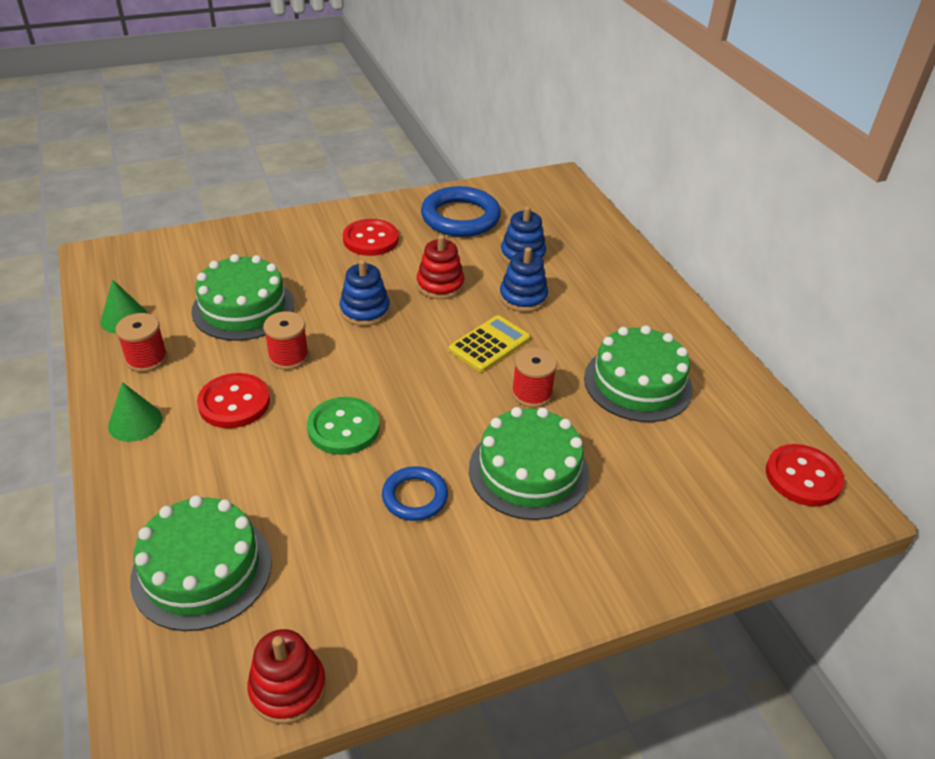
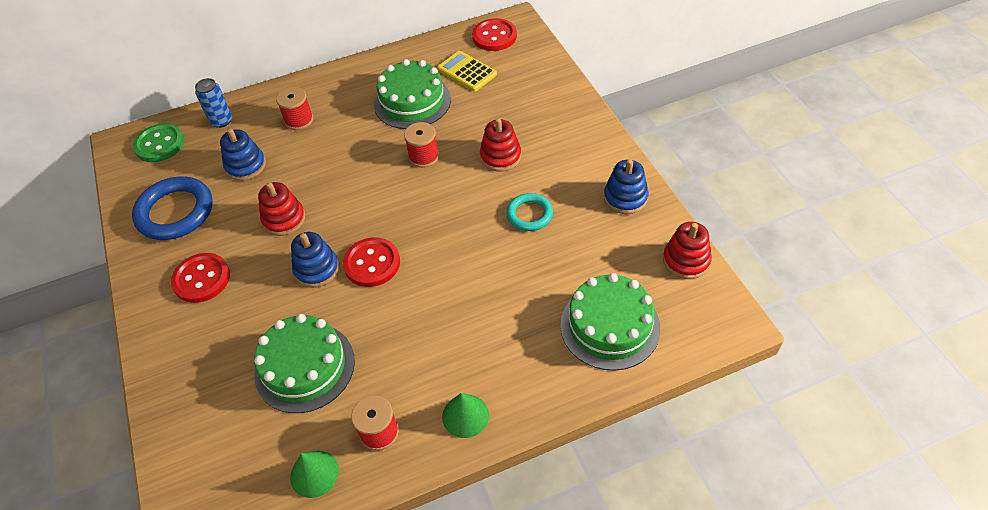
camera: 85 degrees left, 10 degrees up
red button [197,373,270,428] -> red button moved to [343,237,400,287]
red spool [263,311,309,370] -> red spool moved to [276,87,313,130]
green button [307,397,380,455] -> green button moved to [133,123,185,162]
blue ring [382,466,448,521] -> turquoise ring [506,193,553,231]
yellow calculator [449,315,530,372] -> yellow calculator moved to [437,51,497,91]
green cake [469,407,590,520] -> red stacking toy [480,118,521,172]
blue stacking toy [499,247,548,312] -> blue stacking toy moved to [604,159,649,214]
none -> blue can [195,78,232,128]

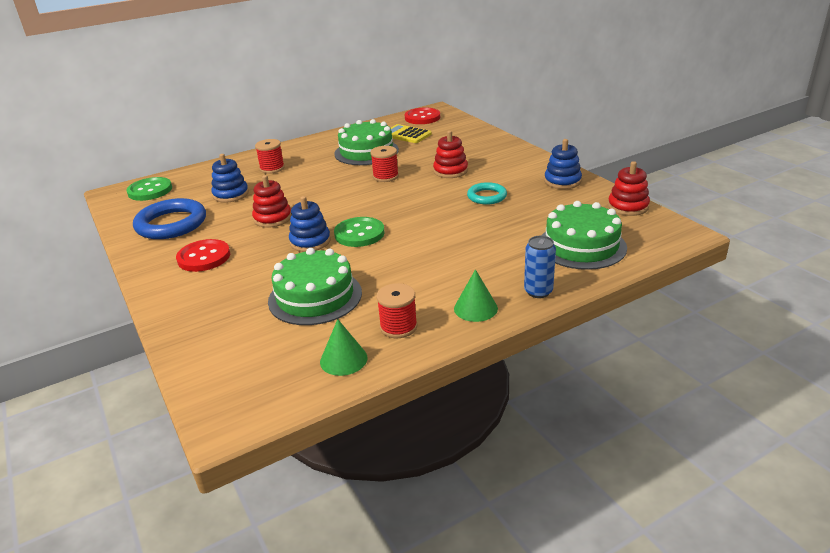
camera: 10 degrees left, 20 degrees down
blue can [195,78,232,128] -> blue can moved to [524,236,556,298]
red button [343,237,400,287] -> green button [334,217,385,247]

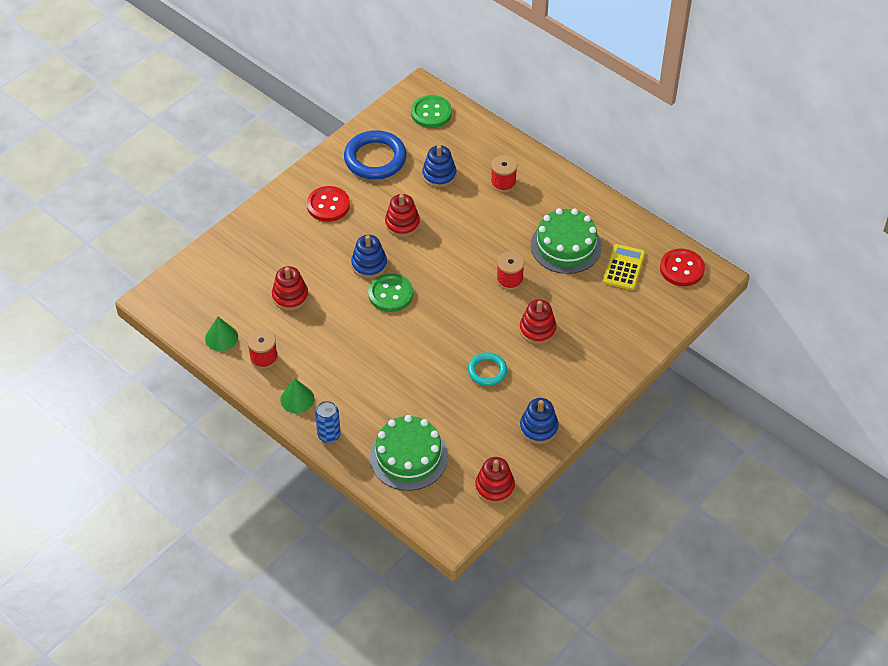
camera: 70 degrees right, 20 degrees up
green cake [268,248,362,325] -> red stacking toy [272,266,308,311]

